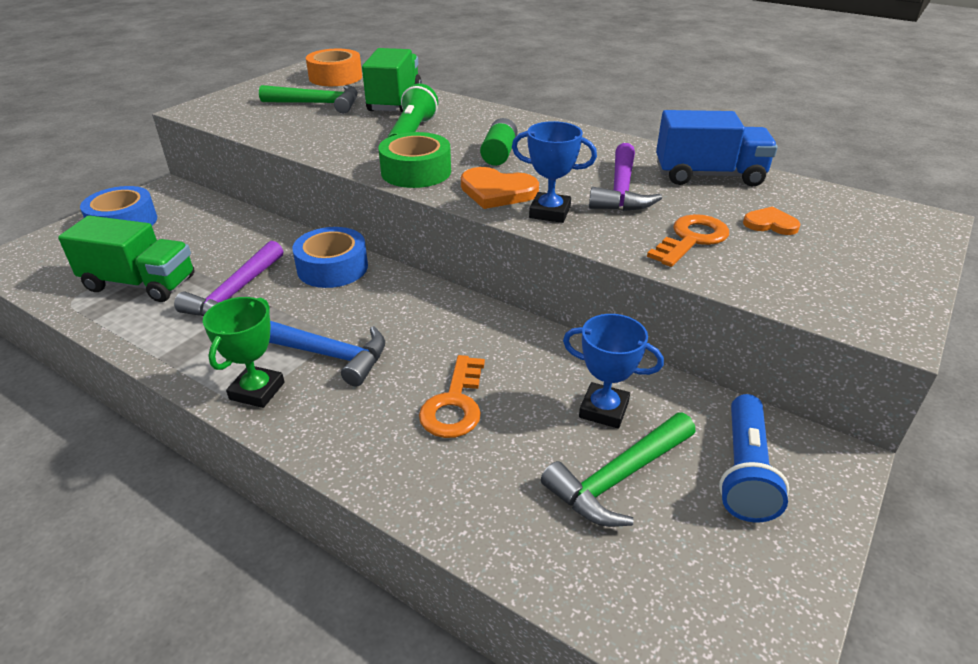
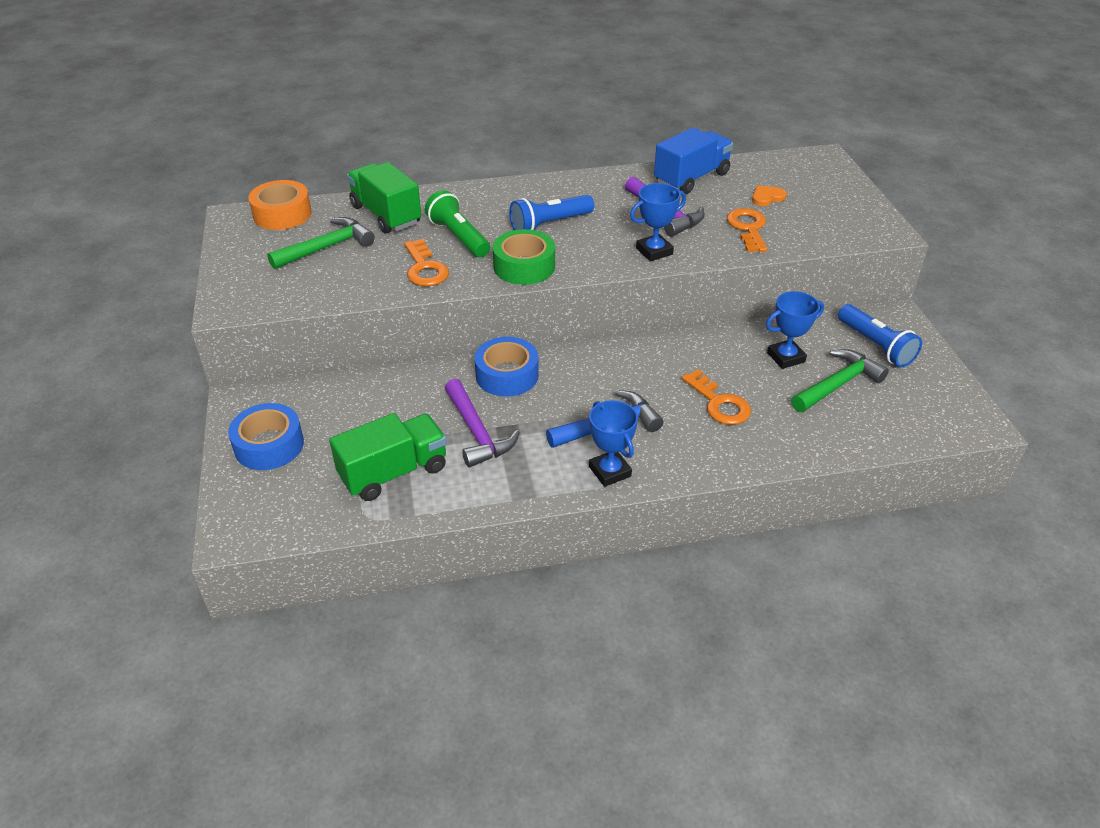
camera: 45 degrees left, 5 degrees up
green trophy [203,297,284,408] -> blue trophy [589,400,638,487]
orange heart [461,167,539,209] -> none
green battery [480,118,518,166] -> blue flashlight [509,195,594,230]
green hammer [541,412,696,527] -> green hammer turned 135 degrees counterclockwise [791,349,889,412]
none -> orange key [404,239,449,286]

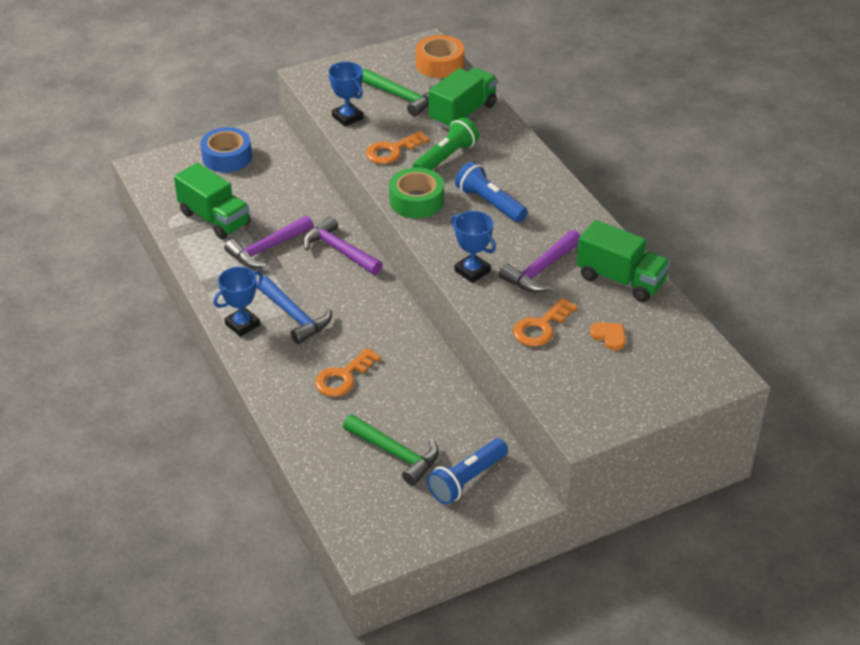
camera: 75 degrees right, 0 degrees up
blue tape [475,337,539,397] -> purple hammer [303,216,383,275]
blue truck [654,127,733,194] -> green truck [577,220,671,302]
orange key [727,208,767,252] -> orange key turned 150 degrees clockwise [513,298,577,347]
blue trophy [766,291,824,369] -> blue trophy moved to [328,62,363,127]

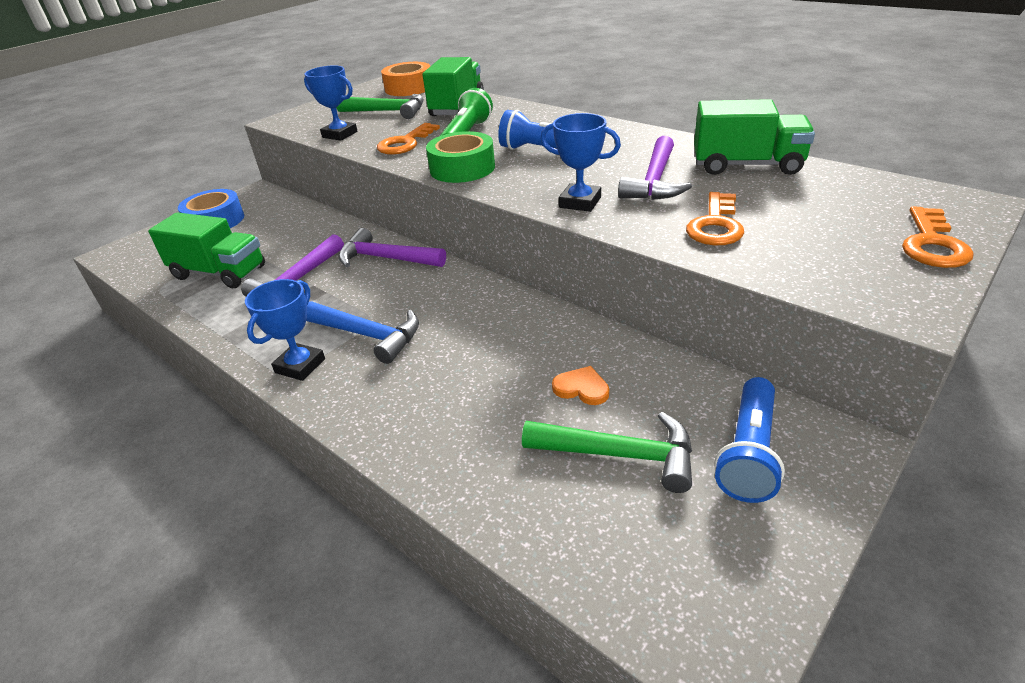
camera: 20 degrees left, 5 degrees down
orange key [315,348,381,397] -> orange key moved to [902,206,974,268]
orange heart [590,322,626,350] -> orange heart moved to [552,366,609,405]

